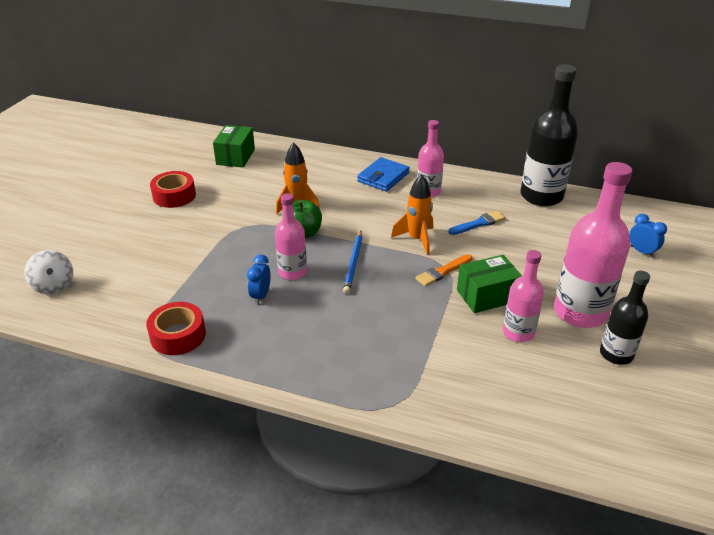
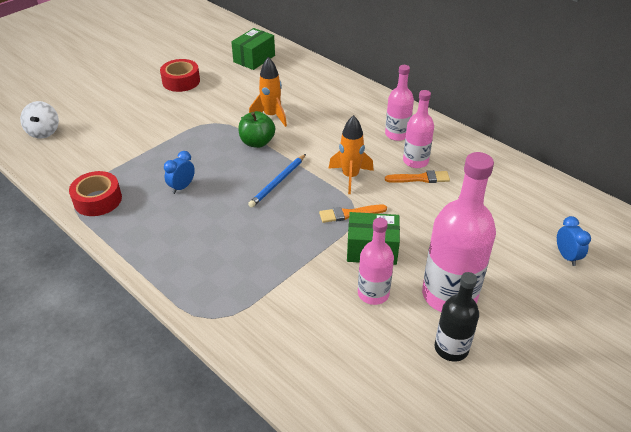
camera: 25 degrees right, 5 degrees up
pink bottle [275,193,307,280] -> pink bottle moved to [403,90,434,168]
blue wallet [357,157,410,192] -> none
blue brush [449,211,506,235] -> orange brush [385,170,450,183]
black bottle [520,65,578,206] -> none

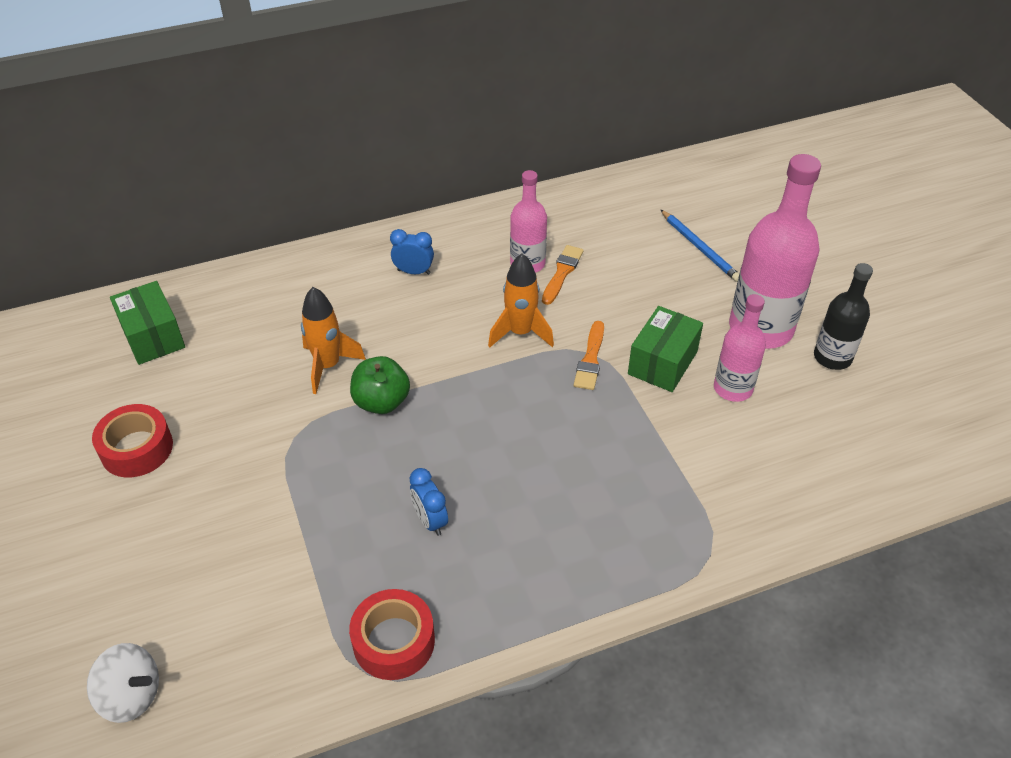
camera: 65 degrees left, 5 degrees up
blue pencil [248,154,306,208] -> blue pencil moved to [661,210,739,282]
pink bottle [385,65,414,141] -> none
blue clock [557,216,591,266] -> blue clock moved to [390,229,434,275]

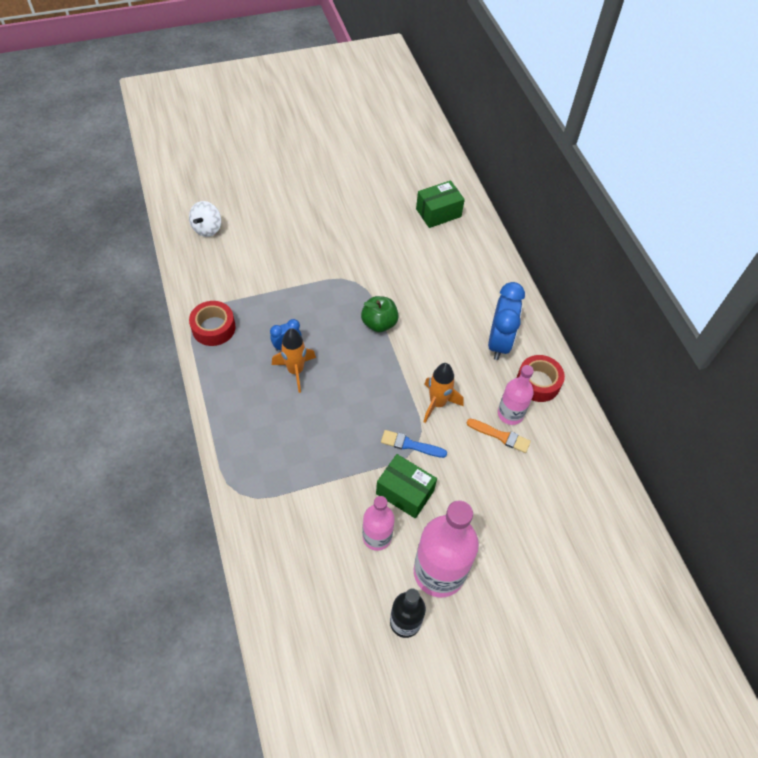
camera: 90 degrees right, 10 degrees up
red tape [92,404,173,477] -> red tape moved to [517,355,565,402]
orange rocket [301,287,366,394] -> orange rocket moved to [272,328,316,393]
blue clock [390,229,434,275] -> blue clock [488,282,525,360], size x1.91
orange brush [574,321,604,390] -> blue brush [381,430,447,458]
blue pencil [661,210,739,282] -> none

